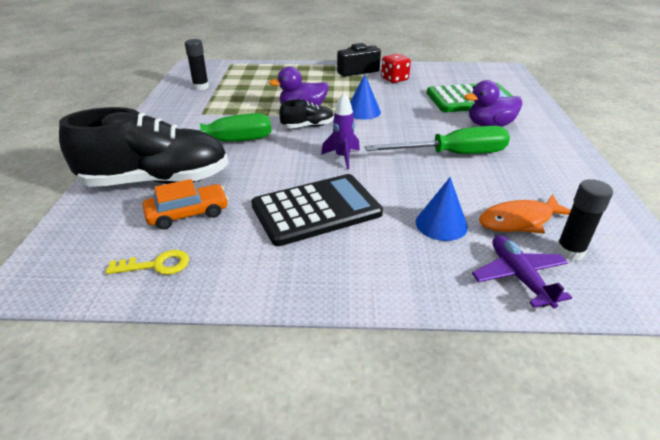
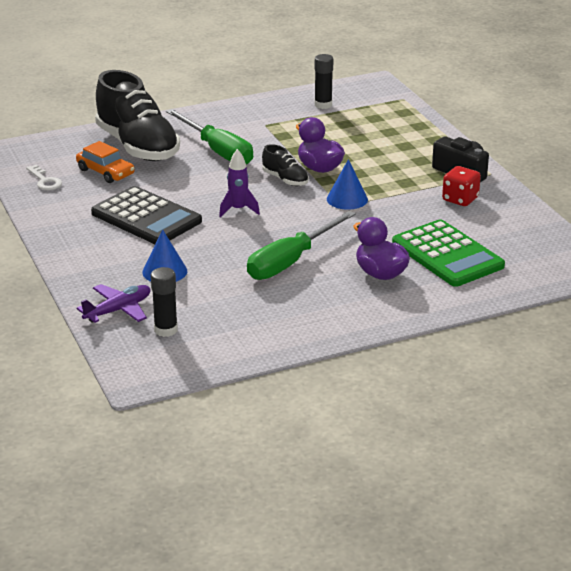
camera: 65 degrees right, 5 degrees down
yellow key [106,250,189,275] -> white key [26,165,62,190]
green screwdriver [365,126,510,154] -> green screwdriver turned 75 degrees clockwise [247,211,356,280]
orange fish [479,194,571,234] -> none

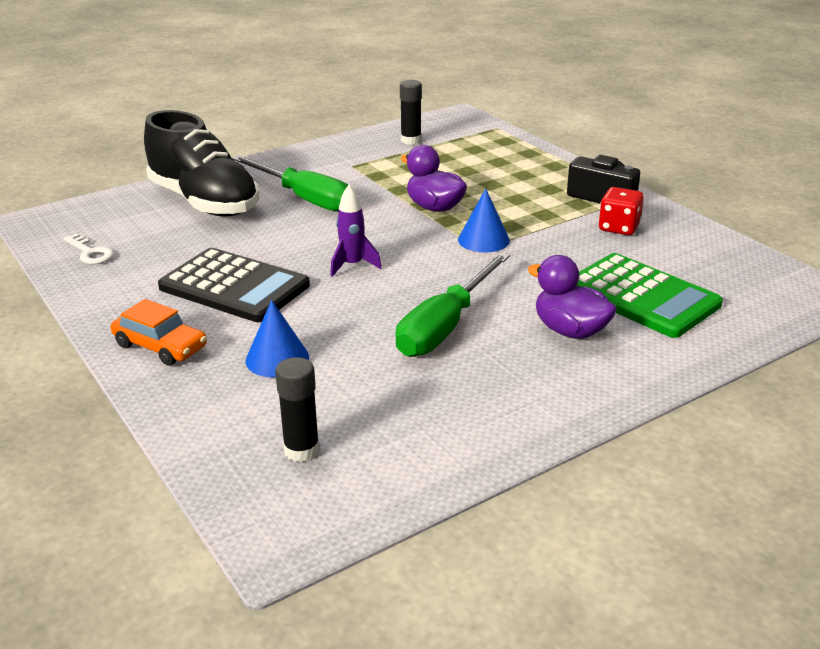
camera: 10 degrees left, 0 degrees up
orange car [76,141,135,183] -> orange car moved to [111,299,207,366]
purple plane [77,284,150,323] -> none
black shoe [262,144,309,186] -> none

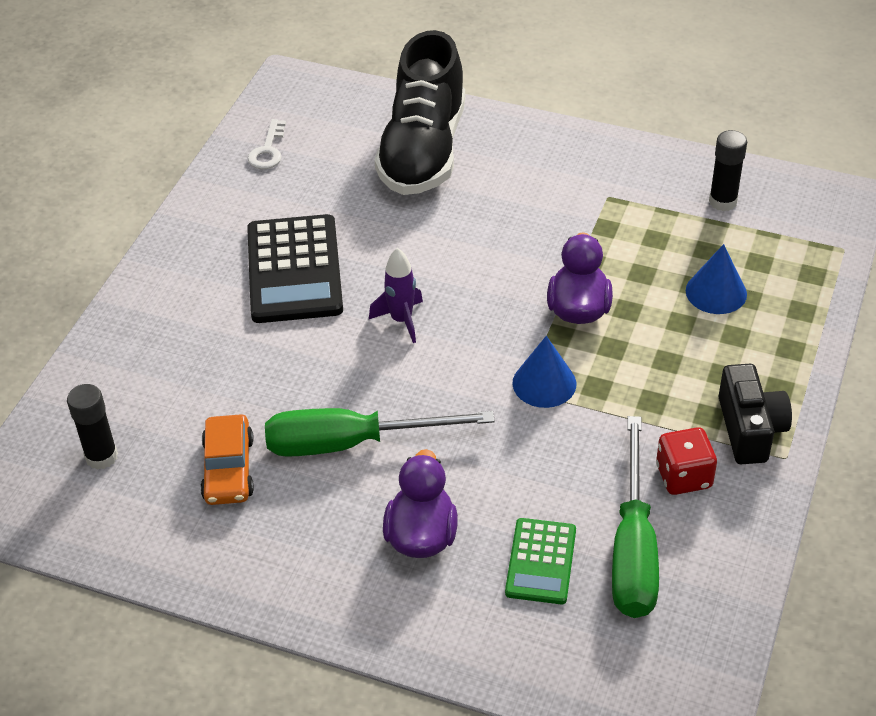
camera: 55 degrees right, 15 degrees up
orange car [111,299,207,366] -> orange car moved to [200,414,254,505]
green screwdriver [232,155,348,212] -> green screwdriver moved to [612,416,659,618]
blue cone [246,300,309,377] -> blue cone moved to [686,244,747,314]
green calculator [577,253,723,338] -> green calculator [505,518,576,604], size x0.57

